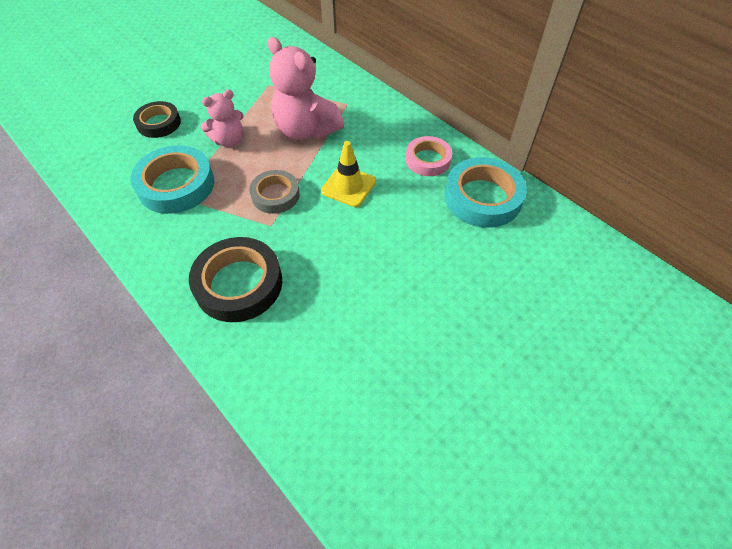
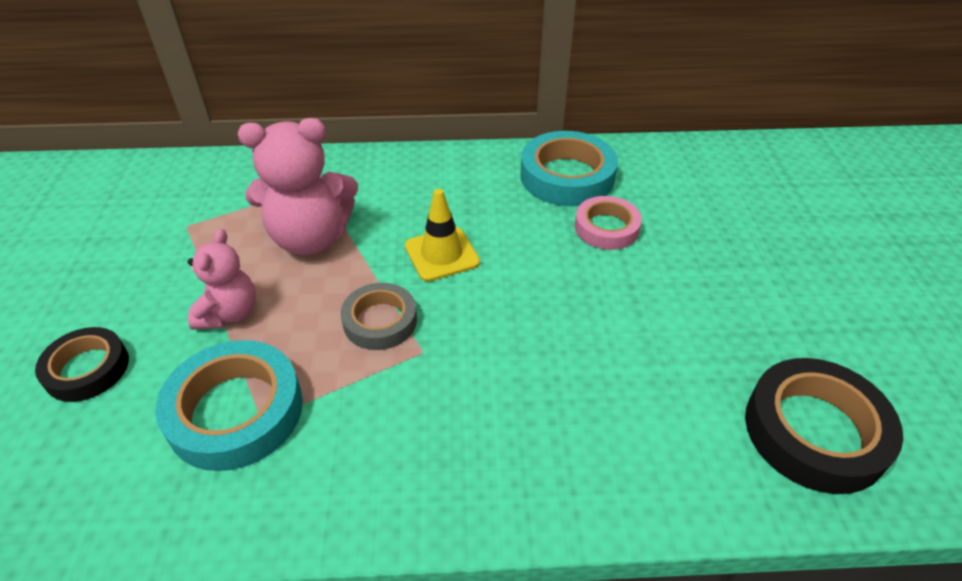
camera: 50 degrees left, 10 degrees down
black tape [189,237,282,322] -> black tape moved to [745,358,903,494]
pink tape [406,136,452,176] -> pink tape moved to [575,196,642,250]

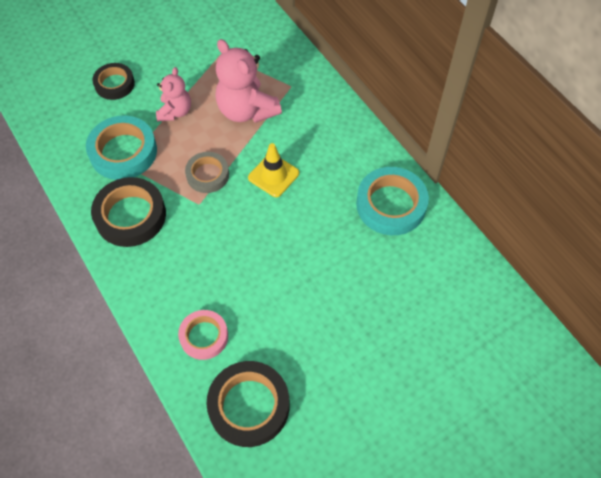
camera: 60 degrees right, 15 degrees up
pink teddy bear [188,229,256,330] -> pink teddy bear turned 60 degrees counterclockwise [156,67,191,121]
pink tape [575,196,642,250] -> pink tape moved to [178,310,228,360]
none -> black tape [91,177,166,247]

